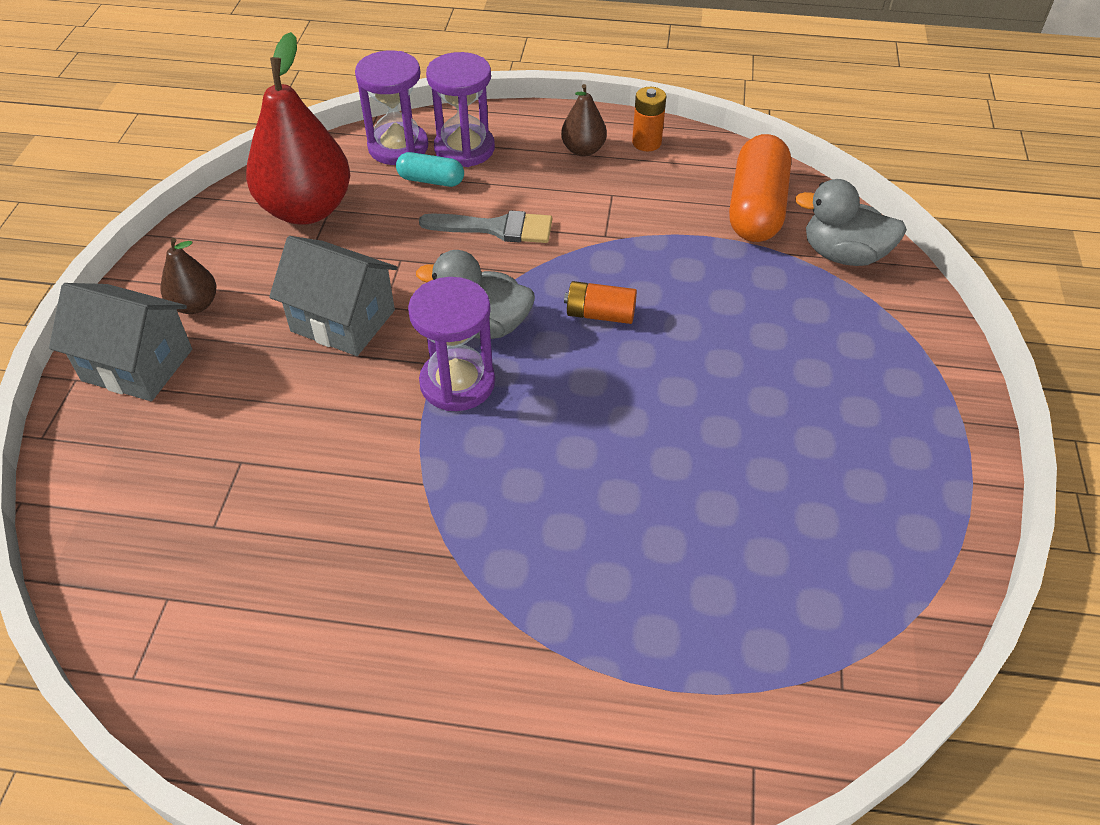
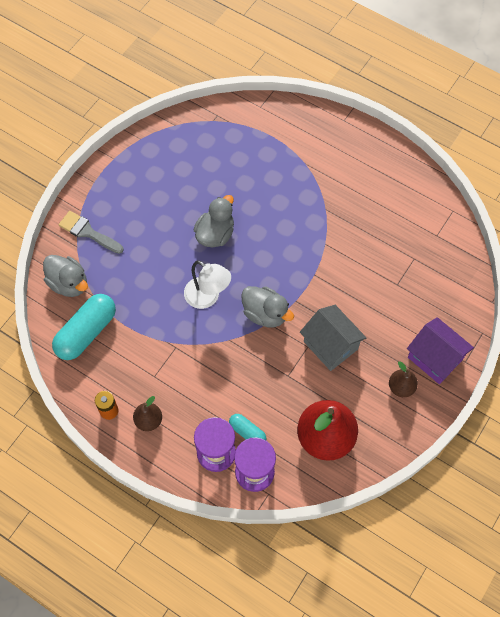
camera: 155 degrees left, 15 degrees up
grey house [49,283,192,401] -> purple house [407,317,474,384]
purple hourglass [408,277,495,411] -> none
grey brush [419,210,552,243] -> grey brush moved to [59,211,124,254]
orange battery [564,281,637,324] -> white lamp [184,260,231,309]
orange capsule [729,134,791,242] -> turquoise capsule [52,294,116,360]
none -> grey duck [193,195,234,247]

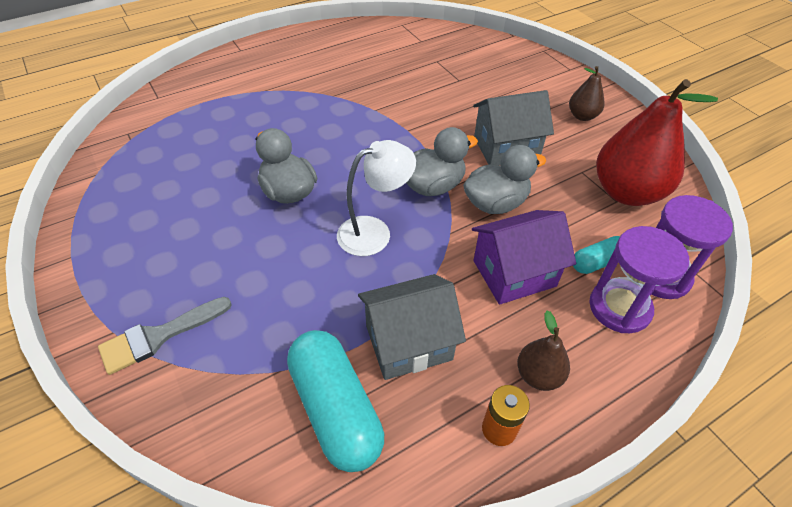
camera: 65 degrees left, 15 degrees down
grey duck [43,255,88,297] -> grey duck moved to [463,145,546,214]
purple house [407,317,474,384] -> purple house moved to [472,210,576,305]
none -> grey house [358,274,466,380]

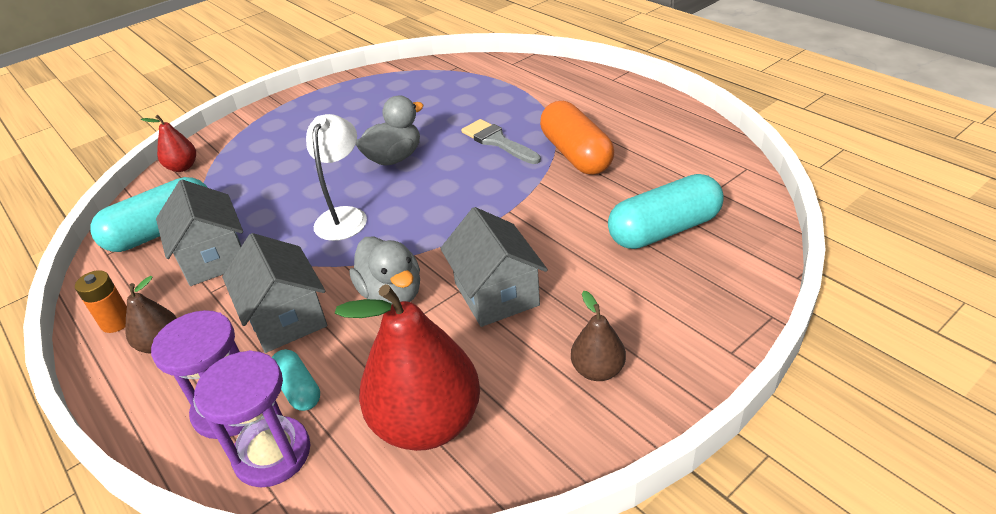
camera: 85 degrees right, 10 degrees down
grey brush [98,297,232,375] -> grey brush moved to [461,119,541,164]
white lamp [337,140,416,256] -> white lamp turned 135 degrees counterclockwise [306,114,367,241]
grey duck [406,127,478,196] -> none
purple house [472,210,576,305] -> grey house [222,233,327,353]
none -> red pear [141,115,196,172]
none -> orange capsule [540,101,614,175]
none -> turquoise capsule [608,174,724,249]

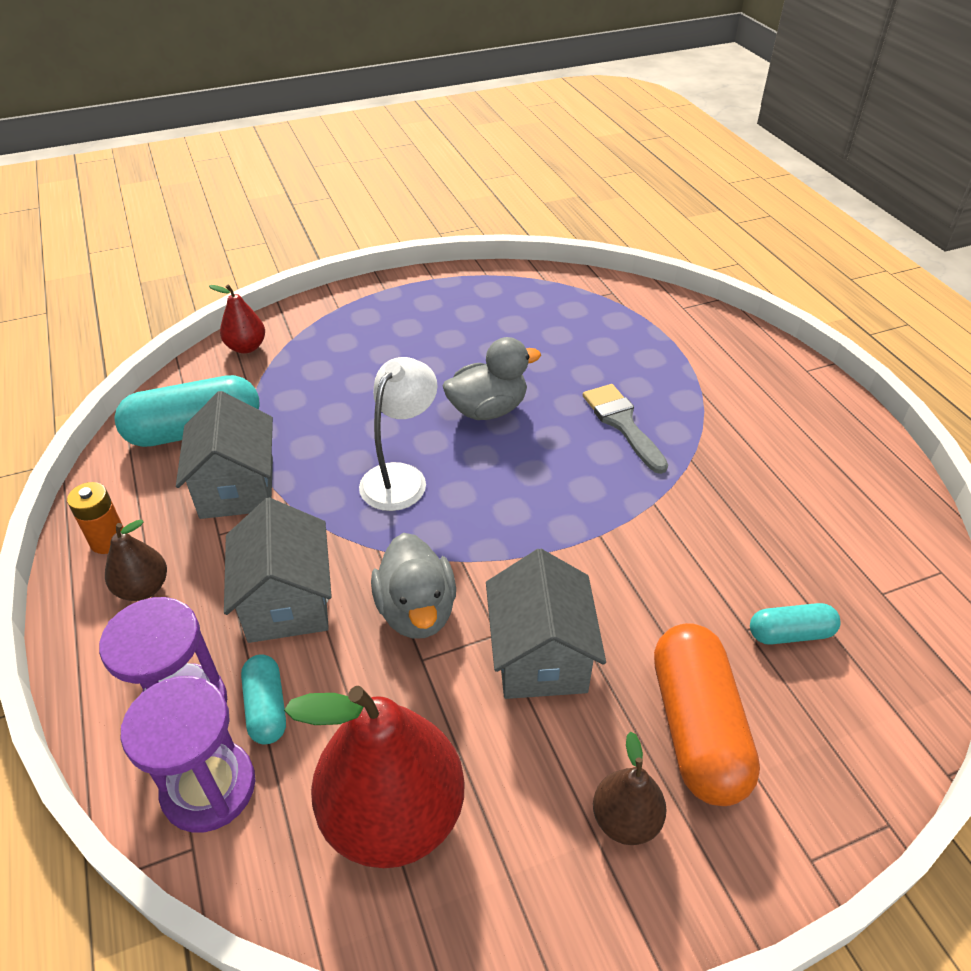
camera: 15 degrees right, 5 degrees up
orange capsule [540,101,614,175] -> orange capsule moved to [654,623,760,806]
turquoise capsule [608,174,724,249] -> turquoise capsule [750,603,840,645], size x0.53

